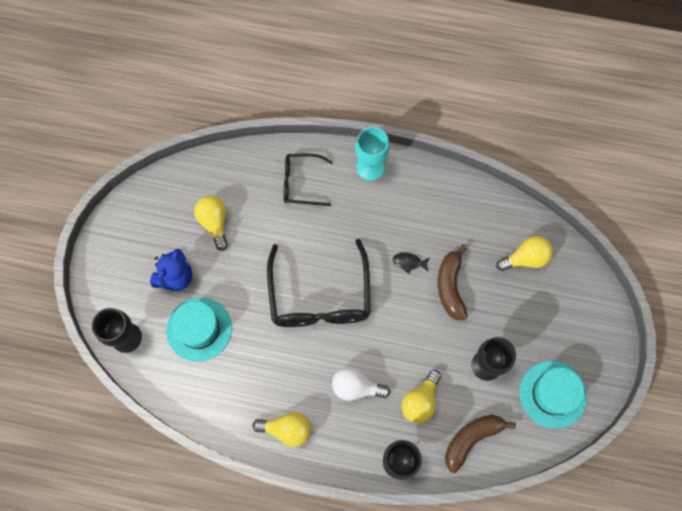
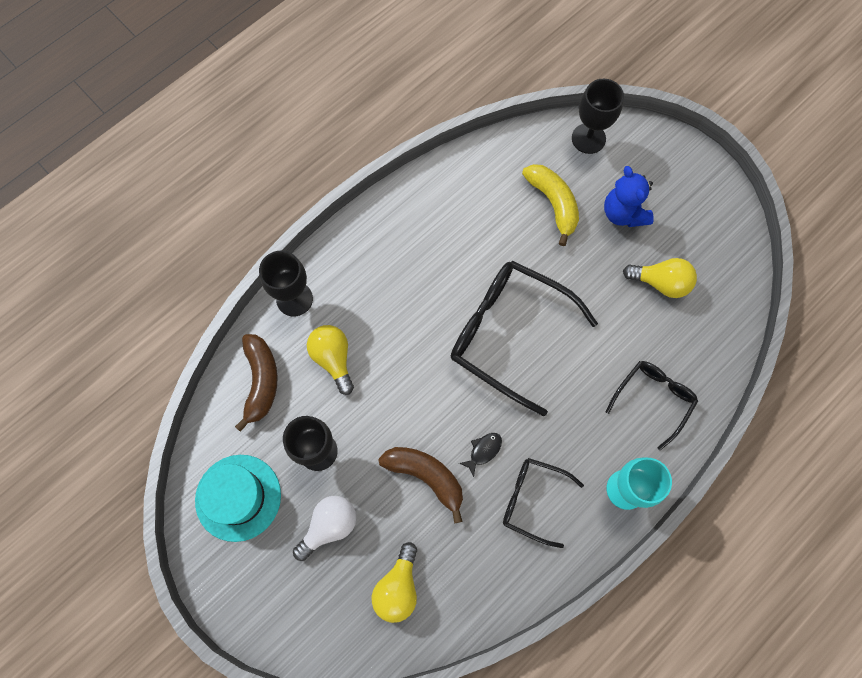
camera: 125 degrees right, 0 degrees up
turquoise hat [166,297,232,362] -> yellow banana [522,164,579,246]
yellow light bulb [252,412,311,447] -> none
white light bulb [332,367,390,401] -> white light bulb moved to [293,496,356,561]
none -> black glasses [503,458,584,548]

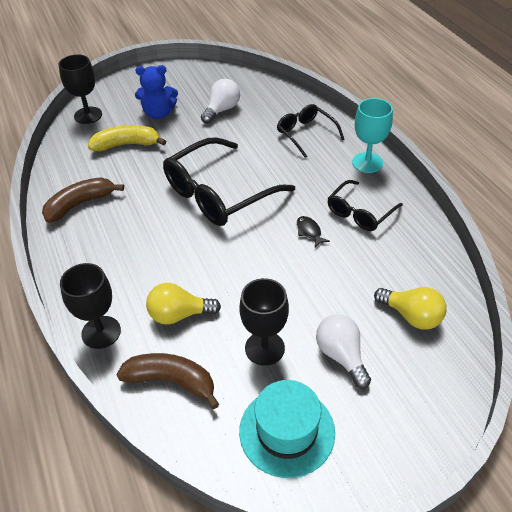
camera: 70 degrees left, 25 degrees down
brown banana [378,447,463,523] -> brown banana moved to [42,177,124,223]
yellow light bulb [623,258,697,298] -> white light bulb [201,79,240,124]

